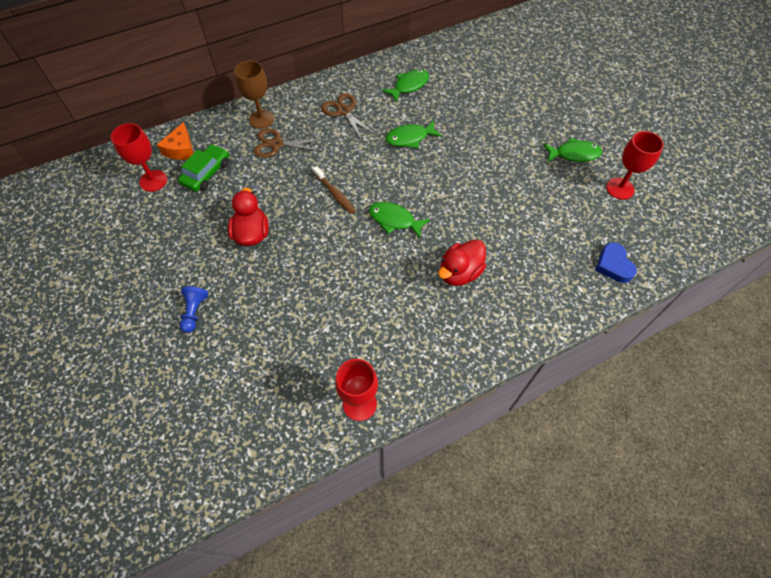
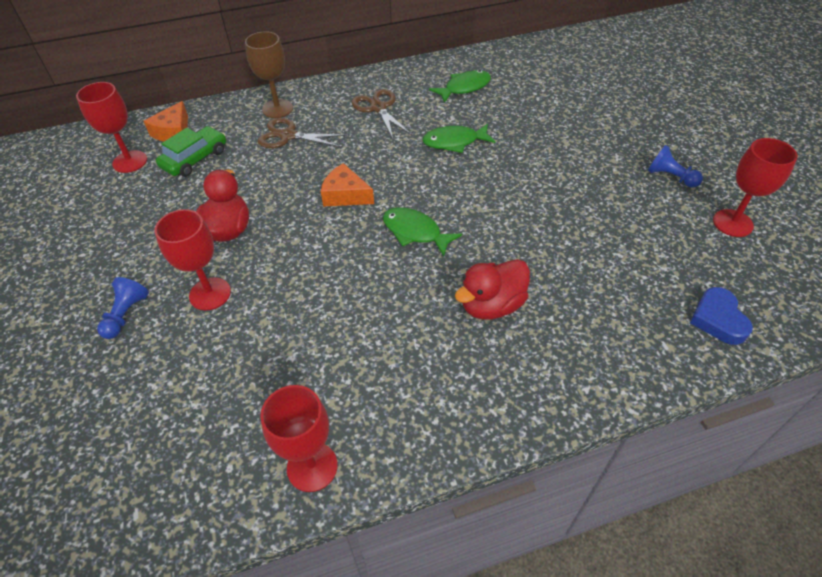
camera: 10 degrees right, 10 degrees down
brown toothbrush [313,166,356,214] -> orange cheese [321,163,374,207]
green fish [543,138,602,162] -> blue pawn [648,145,703,188]
none -> red goblet [155,209,231,310]

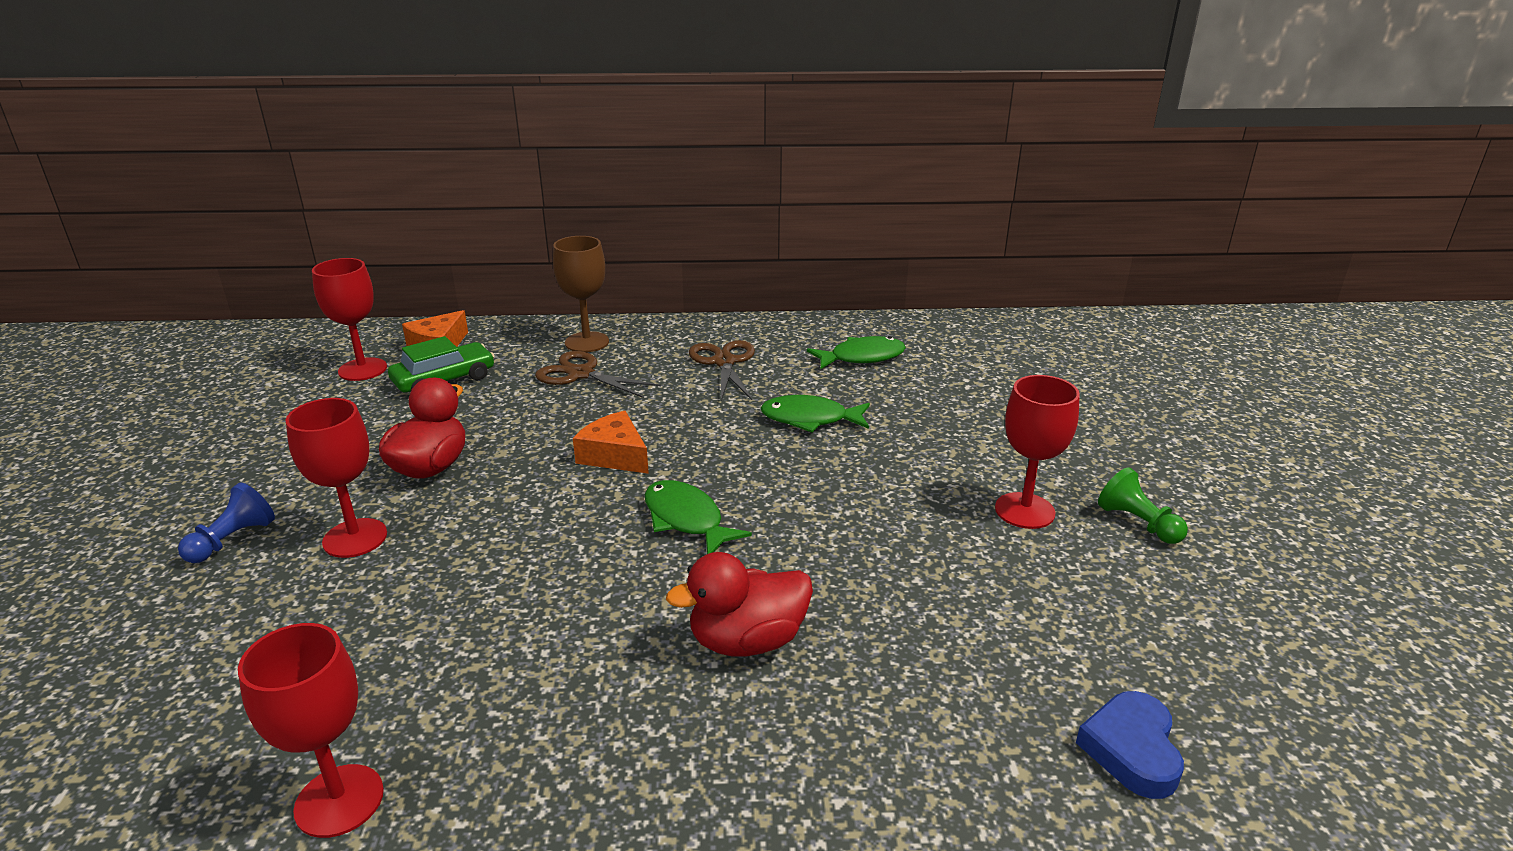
camera: 15 degrees right, 20 degrees down
blue pawn [648,145,703,188] -> green pawn [1098,467,1188,544]
red goblet [713,138,798,237] -> red goblet moved to [995,375,1080,529]

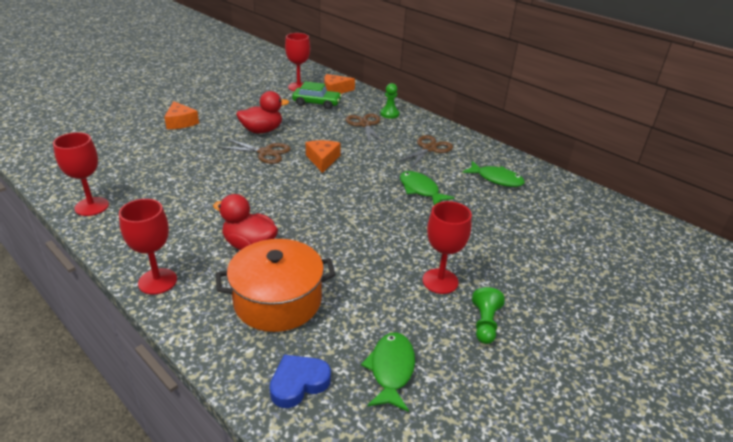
camera: 45 degrees right, 5 degrees up
blue pawn [178,483,275,563] -> orange cheese [164,101,199,129]
red goblet [286,398,387,558] -> red goblet moved to [119,199,177,295]
brown goblet [553,236,609,352] -> green pawn [380,83,399,119]
green fish [645,480,752,554] -> green fish moved to [361,332,415,412]
none -> orange pot [216,239,336,332]
none -> brown scissors [218,139,291,164]

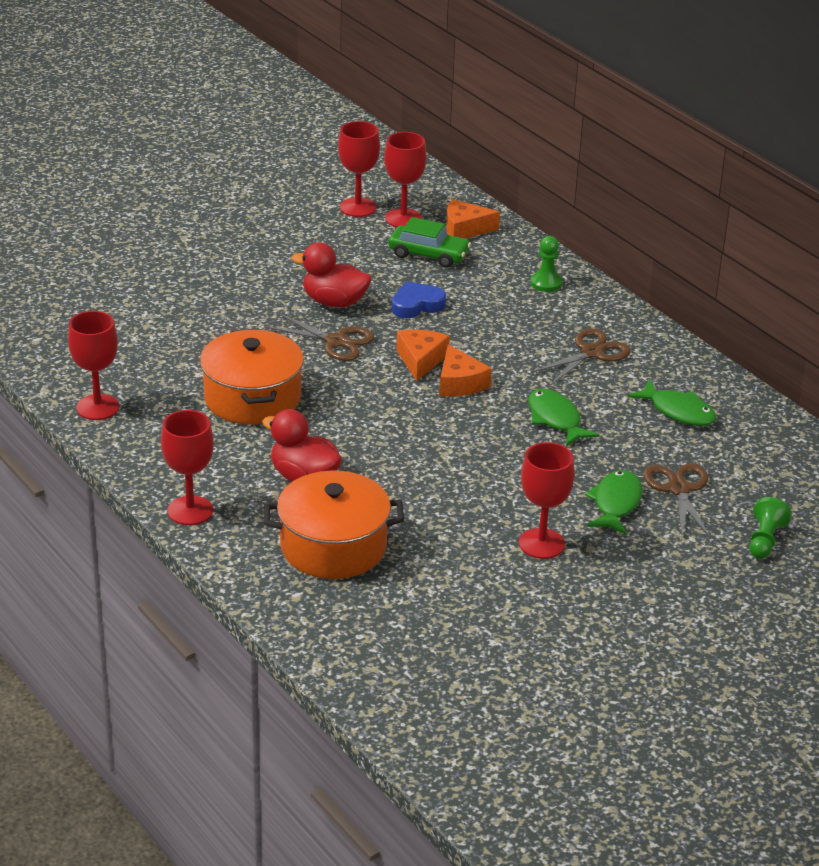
camera: 10 degrees right, 0 degrees up
orange cheese [164,101,199,129] -> orange cheese moved to [440,344,492,397]
red duck [236,91,289,133] -> red duck turned 150 degrees counterclockwise [291,242,372,308]
blue heart [270,354,331,408] -> blue heart moved to [392,282,446,318]
brown scissors [345,113,385,145] -> brown scissors moved to [643,464,711,539]
green fish [361,332,415,412] -> green fish moved to [584,470,643,535]
green pawn [472,287,505,344] -> green pawn moved to [749,497,792,559]
none -> orange pot [200,329,304,425]
none -> red goblet [338,121,380,217]

